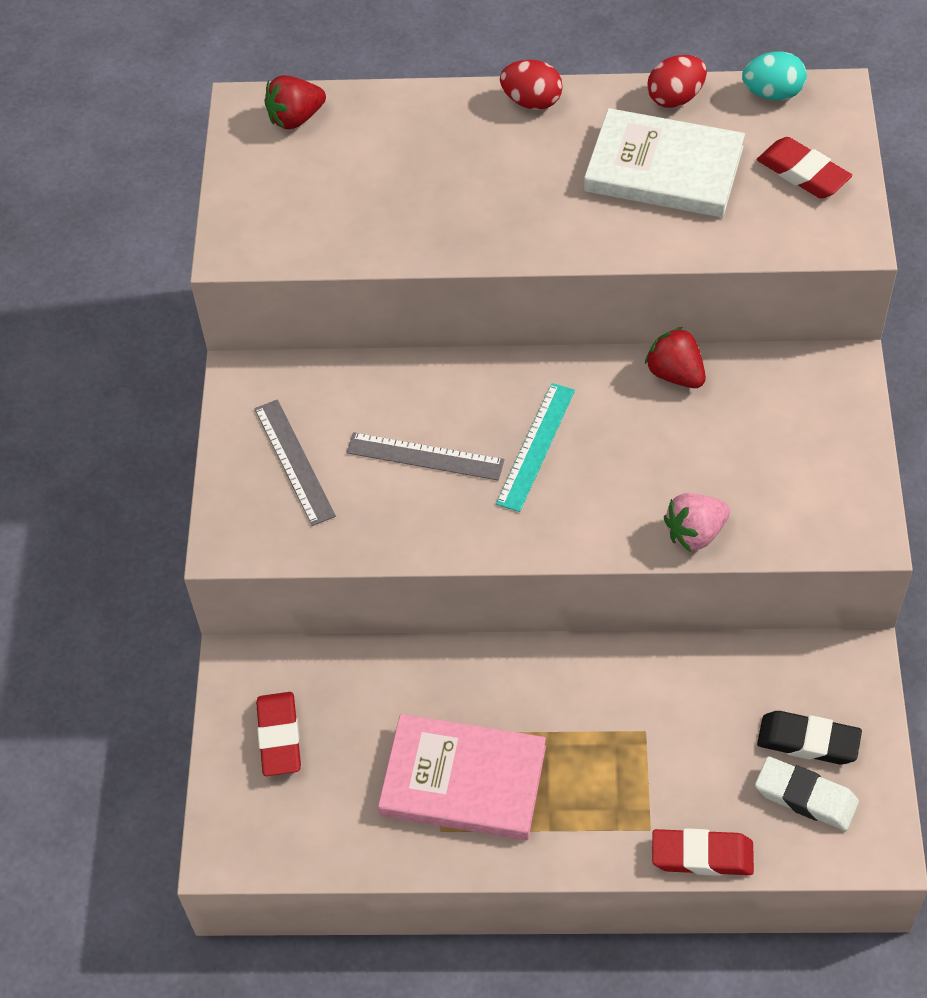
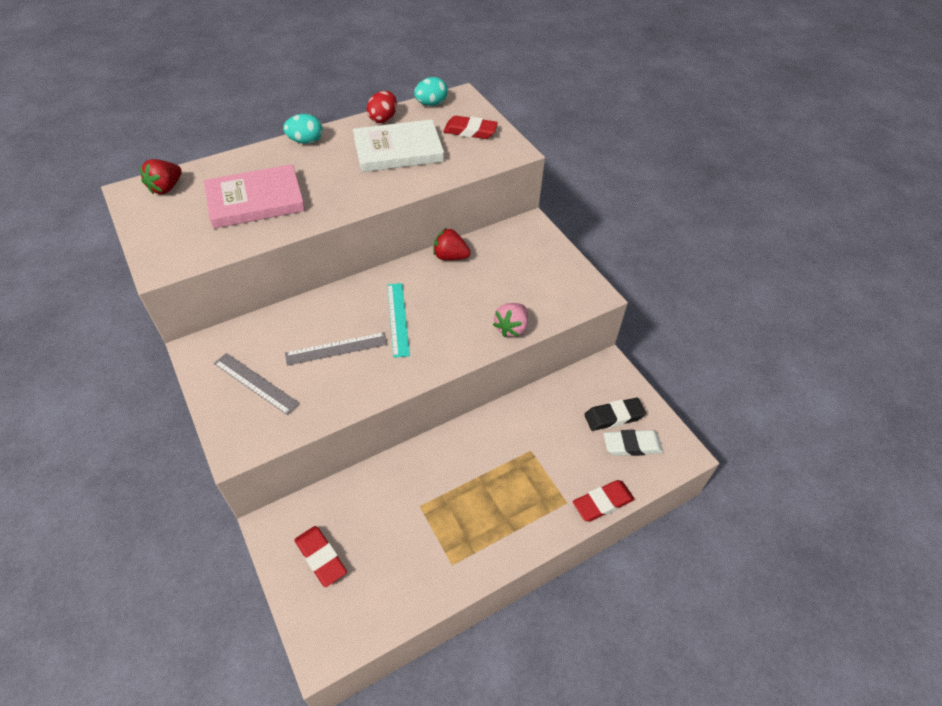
camera: 35 degrees left, 5 degrees down
pink book [378,714,546,840] -> pink book moved to [204,164,305,229]
red egg [500,60,563,110] -> turquoise egg [283,114,323,144]

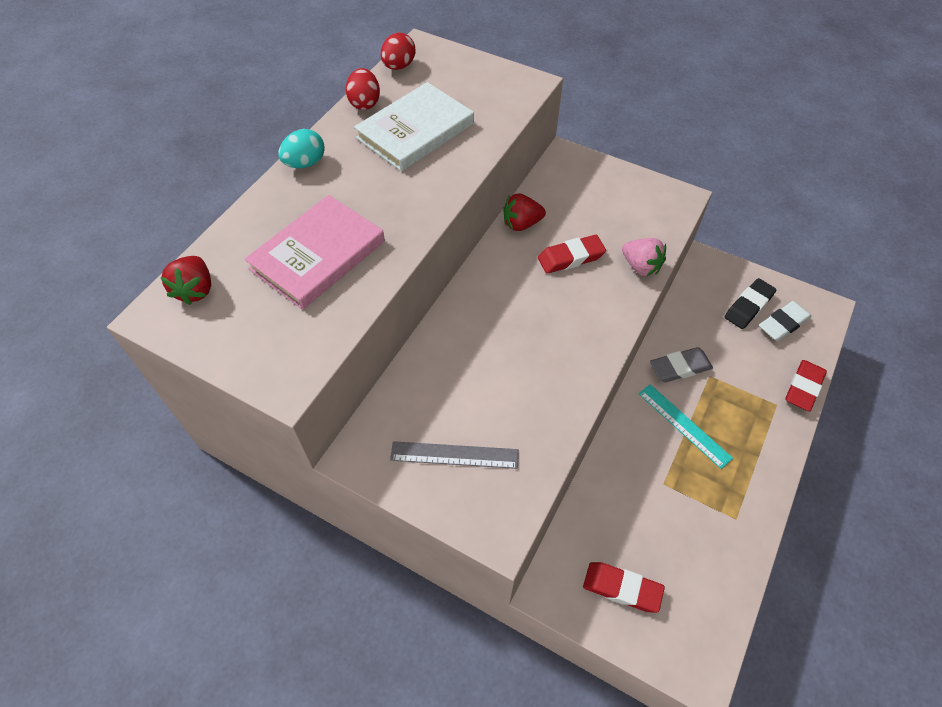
camera: 30 degrees left, 5 degrees up
grey ruler [285,332,388,366] -> none
turquoise ruler [387,283,410,358] -> turquoise ruler moved to [638,384,733,469]
turquoise egg [414,77,448,106] -> red egg [381,33,415,70]
red eraser [443,116,498,139] -> red eraser moved to [538,235,606,274]
pink strawberry [493,303,528,337] -> pink strawberry turned 45 degrees counterclockwise [622,238,666,276]
none -> grey eraser [650,347,713,382]

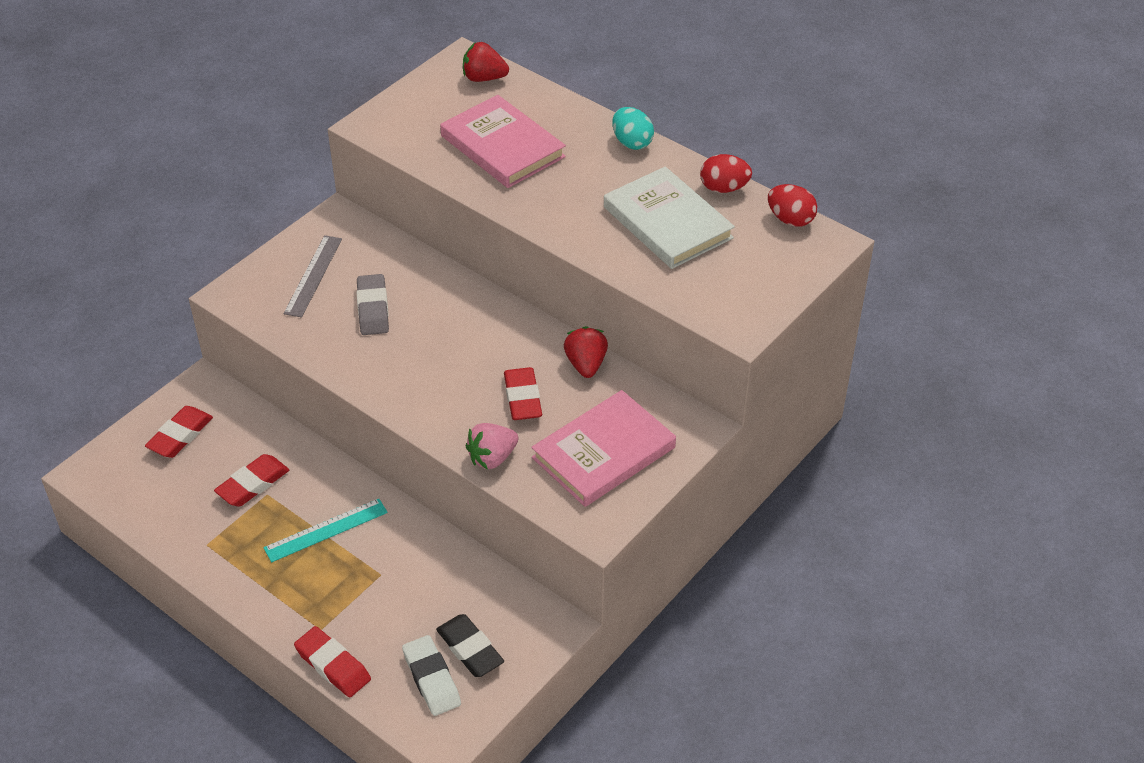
camera: 100 degrees right, 10 degrees down
grey eraser [650,347,713,382] -> grey eraser moved to [357,274,389,335]
none -> red eraser [214,454,289,507]
none -> pink book [531,390,676,507]

